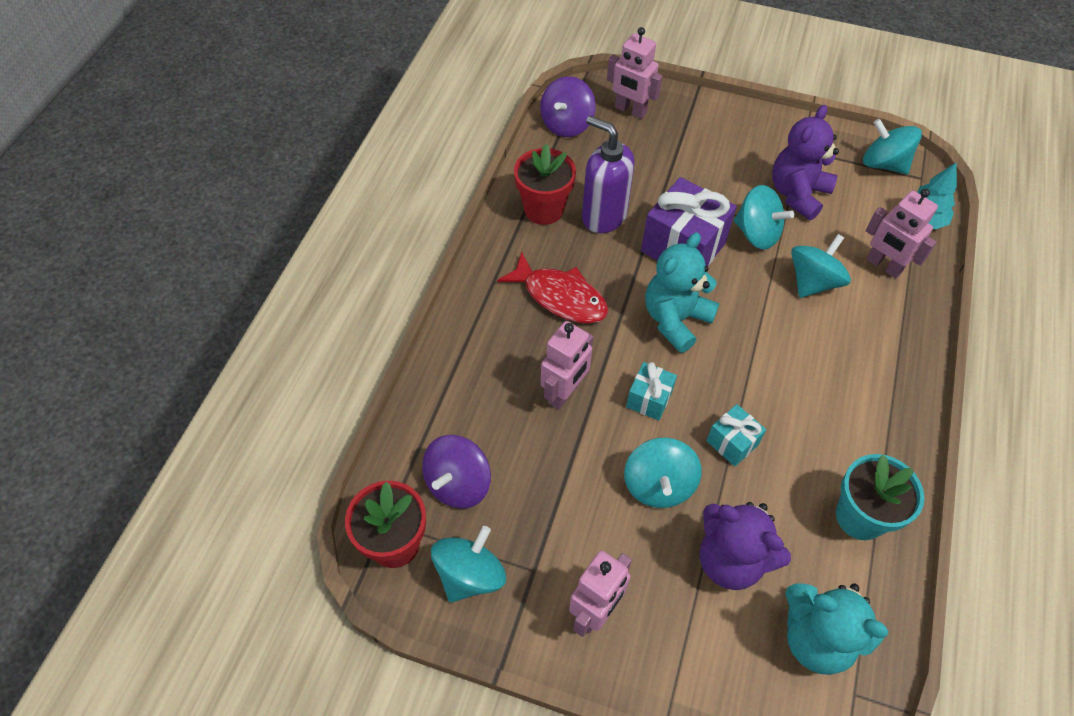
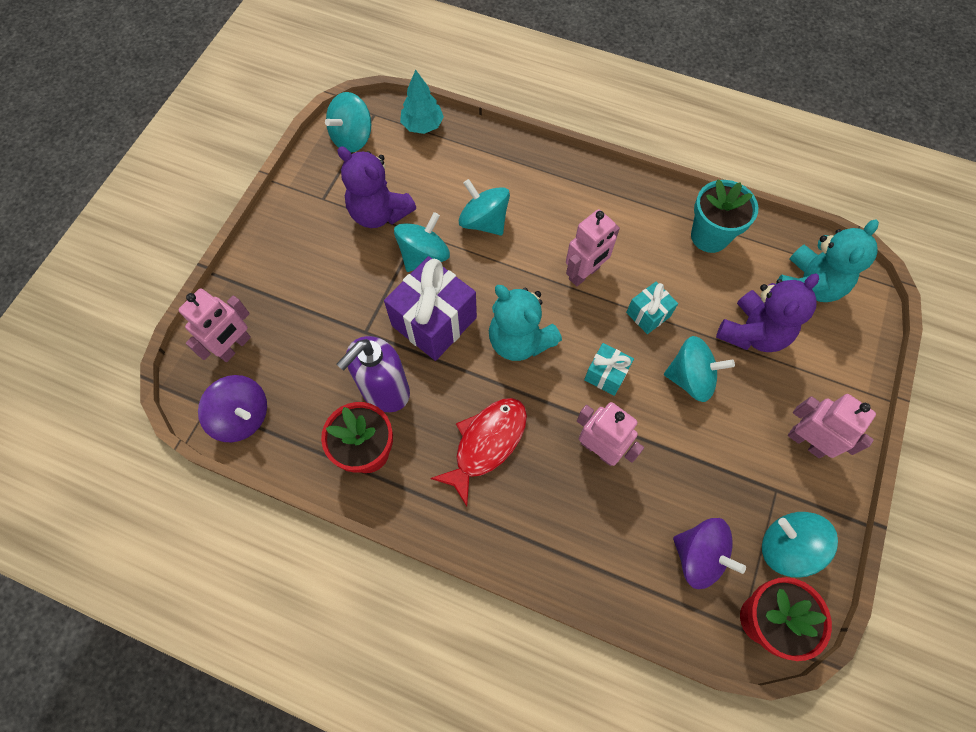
camera: 85 degrees left, 10 degrees up
pink robot [865,189,938,279] -> pink robot moved to [566,209,620,286]

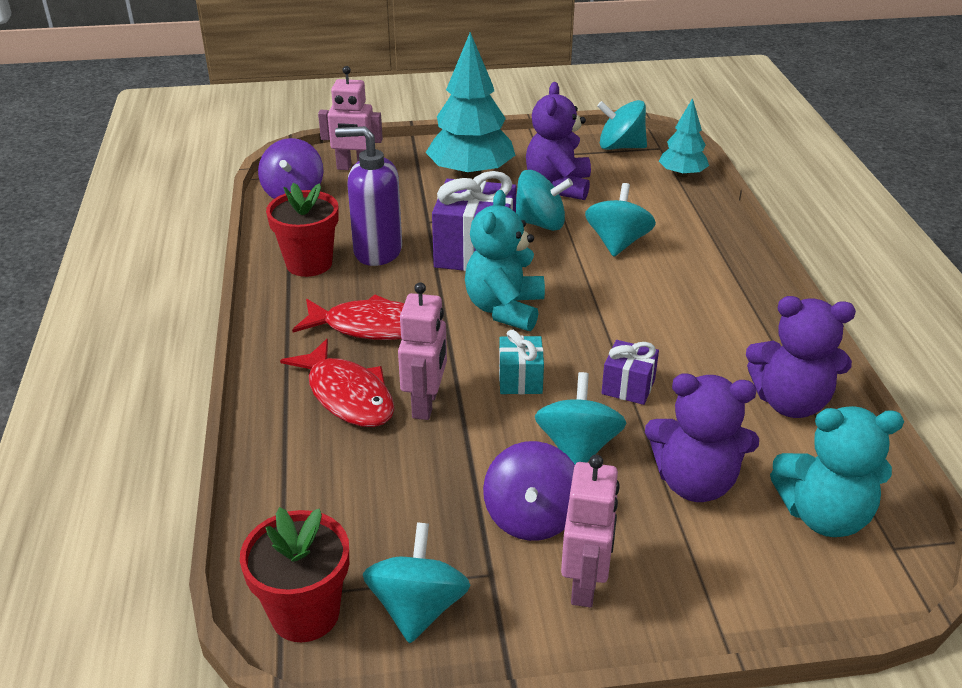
camera: 60 degrees right, 30 degrees down
pink robot [566,209,620,286] -> none
turquoise gift [626,281,678,334] -> purple gift [602,340,659,405]
turquoise spinning top [664,336,735,402] -> turquoise spinning top turned 150 degrees counterclockwise [535,372,627,464]
purple spinning top [673,518,746,589] -> purple spinning top moved to [483,441,575,541]
turquoise flower pot [691,180,758,253] -> purple teddy bear [746,296,856,418]
none -> red fish [280,339,395,427]
none -> turquoise tree [426,32,515,179]

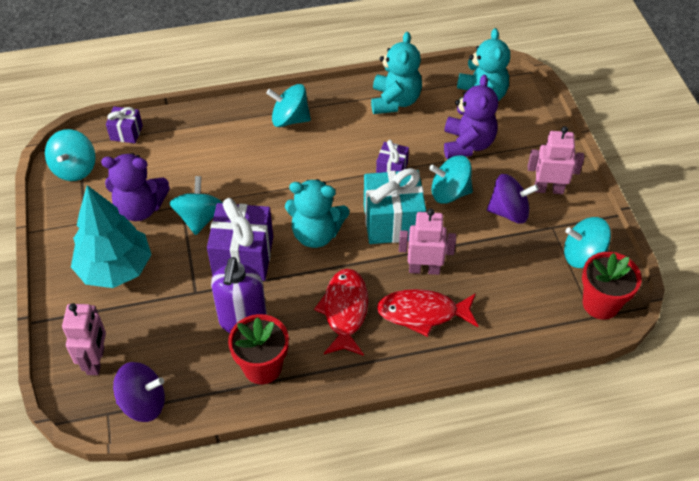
camera: 95 degrees left, 15 degrees up
red fish [280,339,395,427] -> red fish turned 135 degrees counterclockwise [377,289,478,337]
turquoise gift [499,330,544,394] -> turquoise gift [364,168,426,244], size x1.91
turquoise spinning top [585,183,656,257] -> turquoise spinning top moved to [266,84,311,127]
turquoise tree [659,98,709,178] -> purple gift [106,107,143,143]
purple teddy bear [746,296,856,418] -> turquoise teddy bear [371,32,422,114]

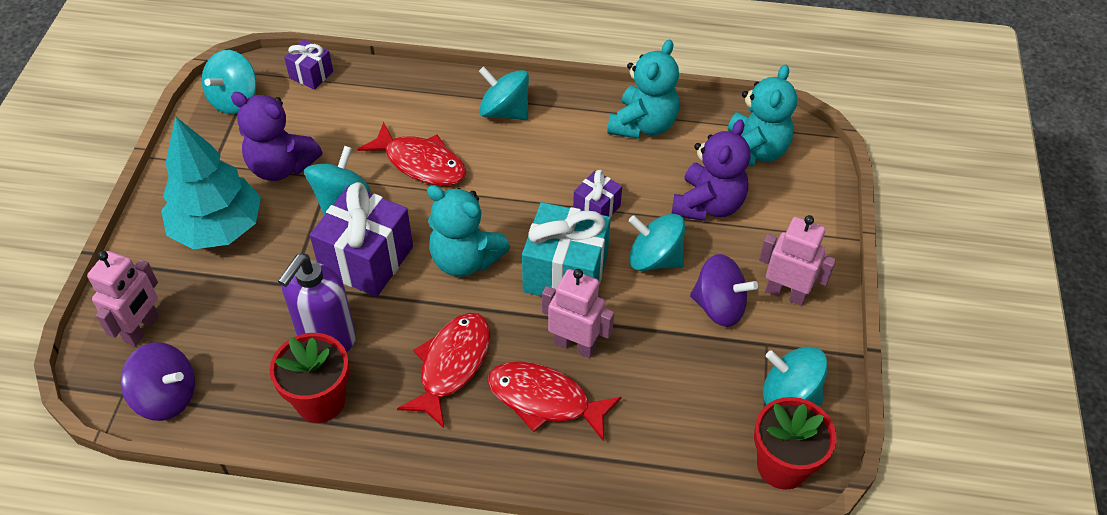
camera: 20 degrees right, 0 degrees up
none -> red fish [357,122,466,186]

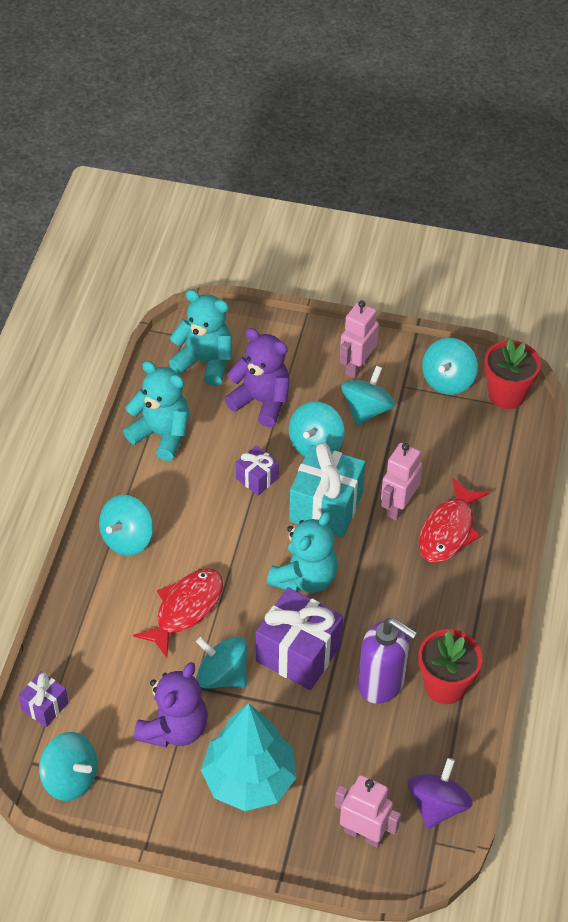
camera: 85 degrees left, 0 degrees up
red fish [397,313,490,428] -> none
purple spinning top [690,254,758,327] -> turquoise spinning top [341,366,396,426]

